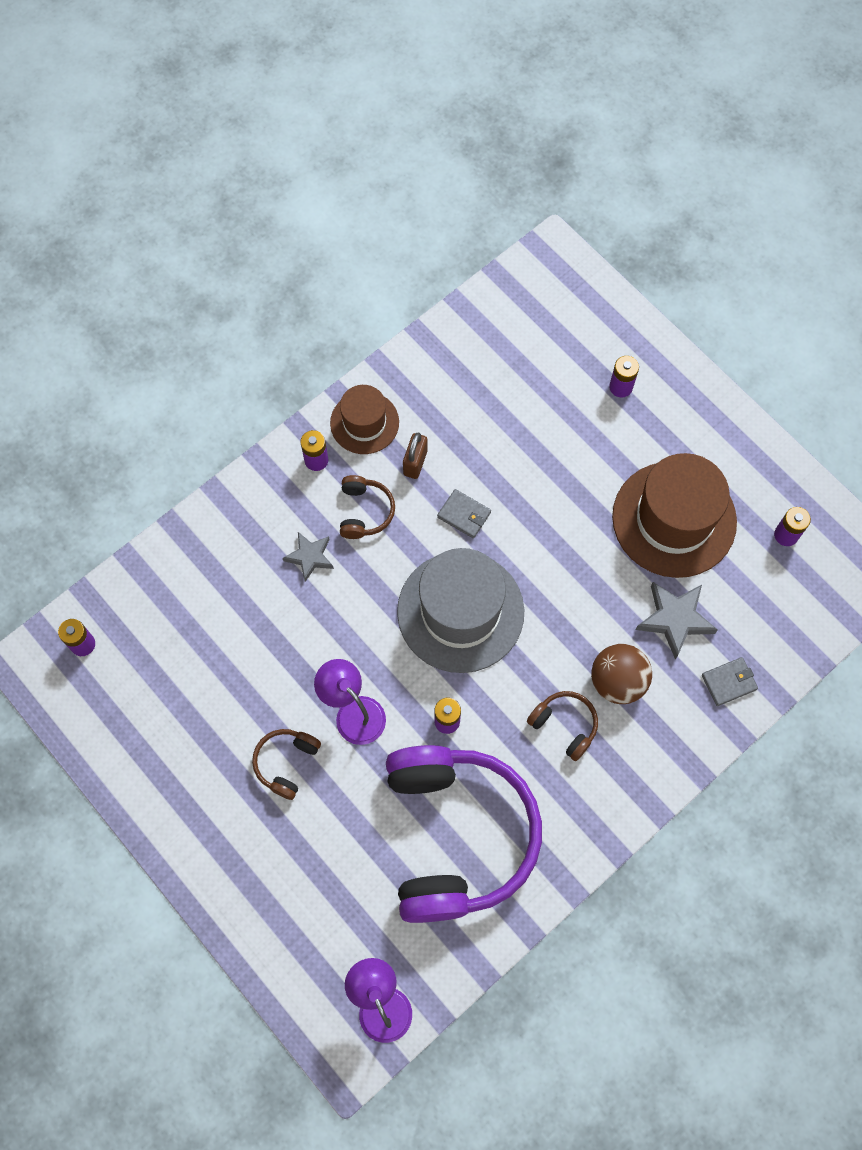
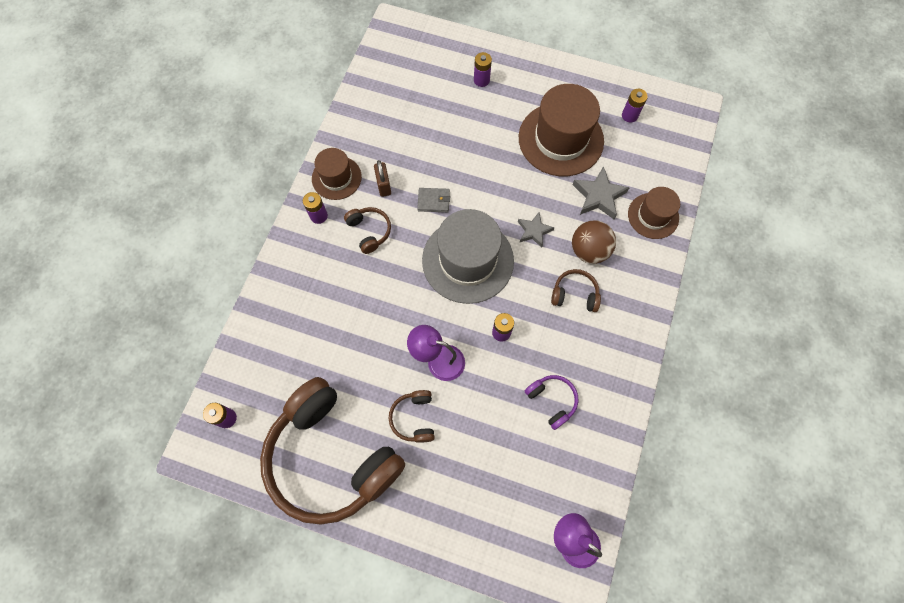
camera: 30 degrees left, 0 degrees up
grey star [283,532,334,582] -> grey star moved to [518,212,555,248]
purple headphones [386,745,542,923] -> purple headphones [525,375,578,430], size x0.40
grey wallet [702,657,758,706] -> brown hat [628,187,680,239]
none -> brown headphones [260,377,405,525]

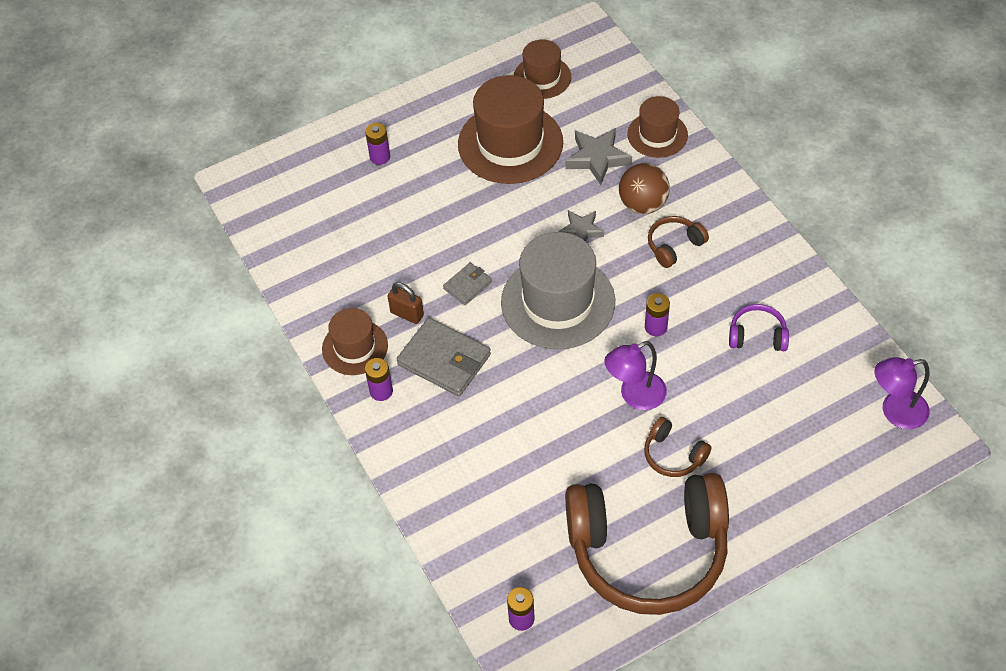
camera: 45 degrees left, 15 degrees down
brown headphones [344,207,391,254] -> grey wallet [397,318,491,396]
purple battery [622,89,648,123] -> brown hat [514,39,571,99]

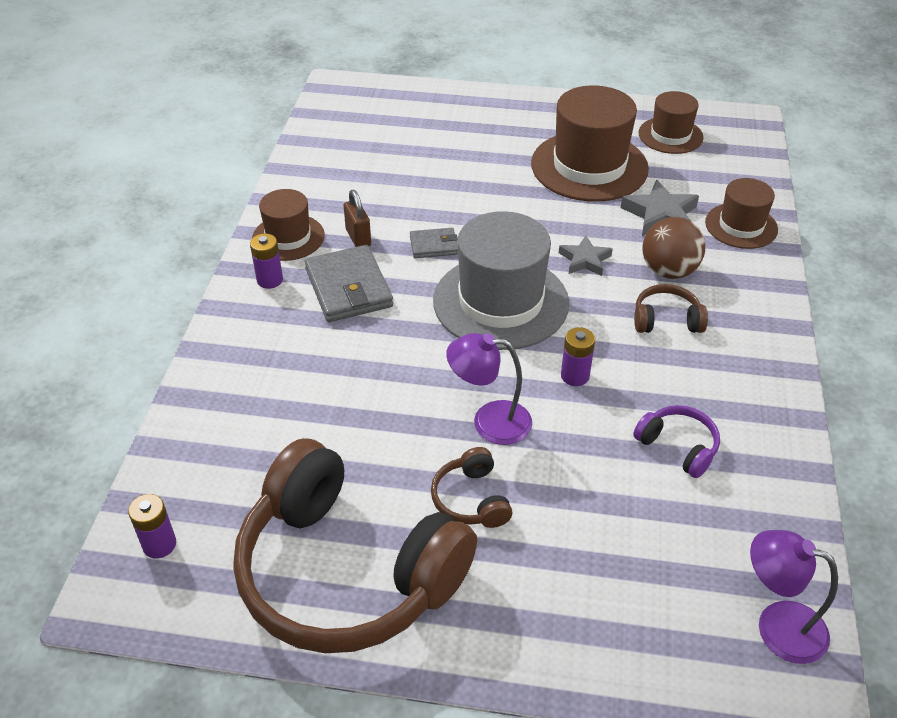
camera: 35 degrees right, 10 degrees down
purple battery [365,123,390,165] -> none

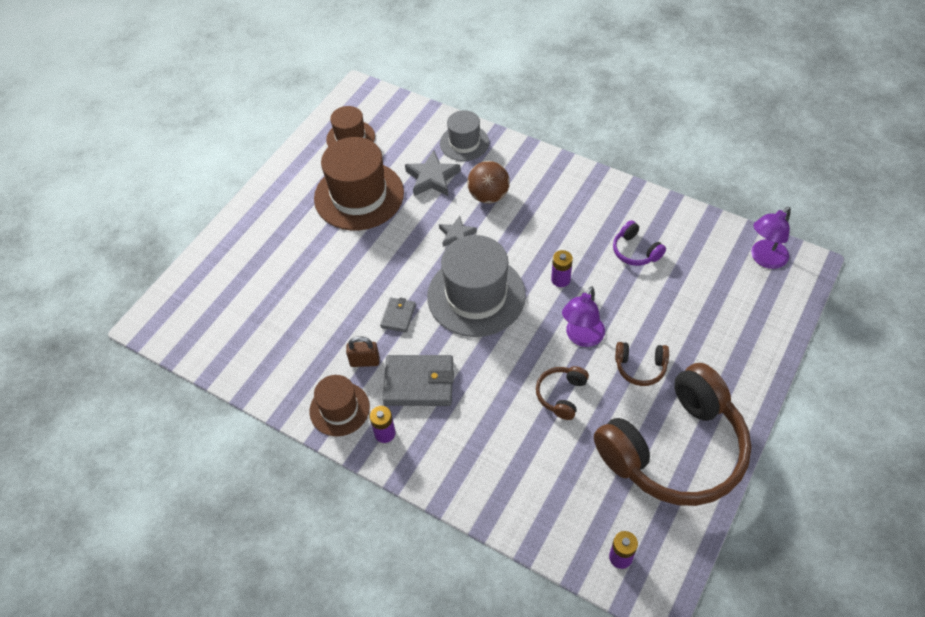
camera: 65 degrees left, 10 degrees up
purple headphones [633,405,720,478] -> purple headphones turned 105 degrees counterclockwise [613,220,666,266]
brown headphones [634,284,708,333] -> brown headphones moved to [536,366,589,420]
brown hat [705,178,778,249] -> grey hat [440,110,489,161]

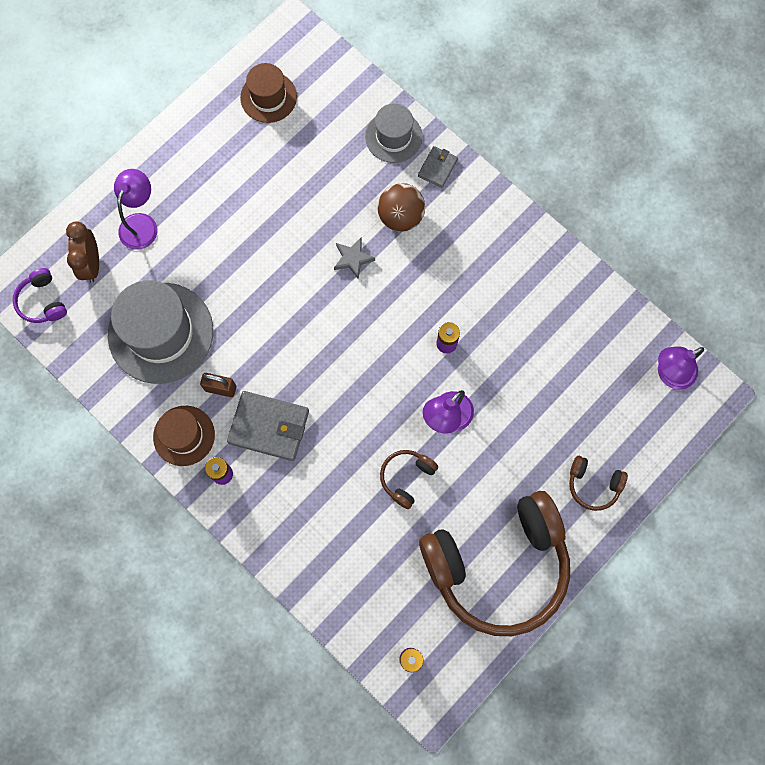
camera: 10 degrees right, 20 degrees up
brown hat [314,137,404,231] -> none
grey wallet [380,297,416,333] -> grey wallet moved to [418,146,458,188]
grey star [405,150,461,196] -> none
grey hat [427,235,526,337] -> grey hat moved to [108,280,213,384]
purple headphones [613,220,666,266] -> purple headphones moved to [13,268,67,323]
brown headphones [615,342,669,386] -> brown headphones moved to [569,456,628,511]
none -> brown clock [66,222,99,283]
none -> purple lamp [114,169,157,250]

